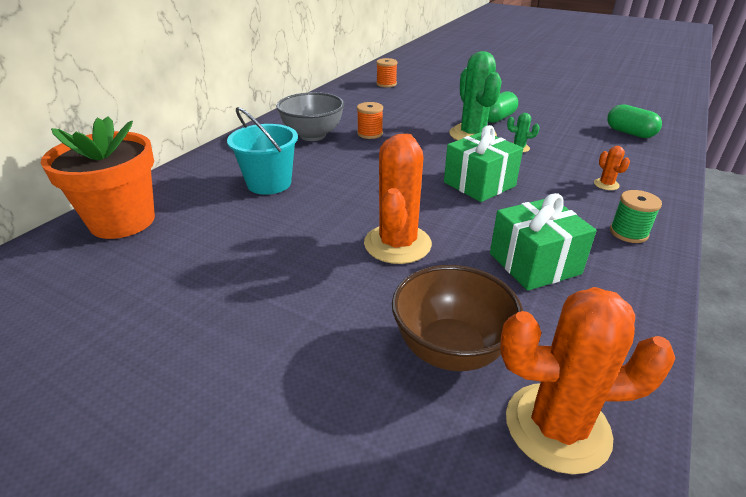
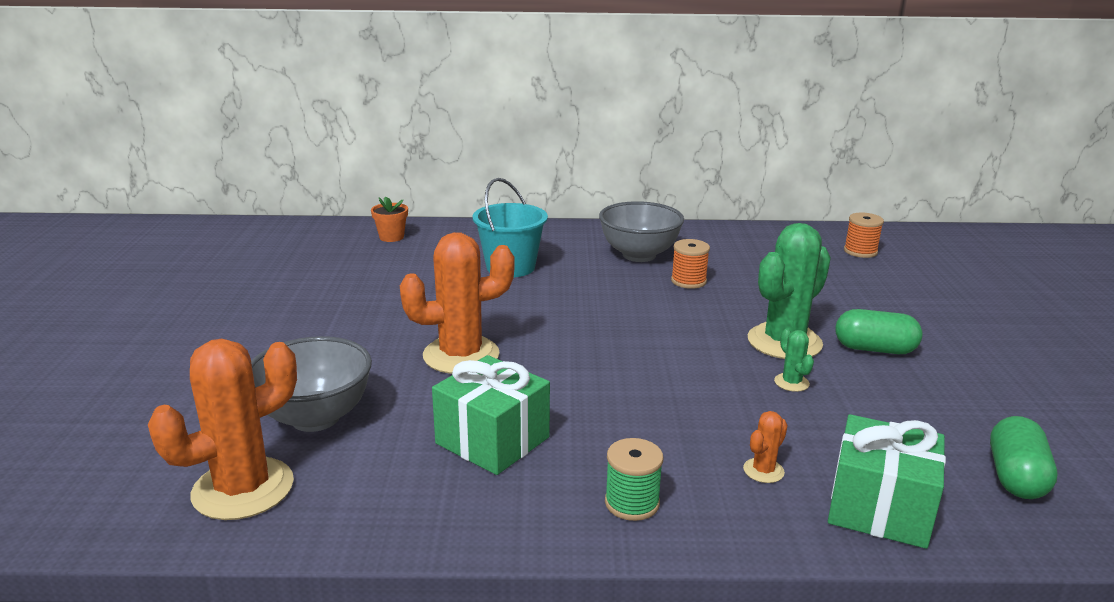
camera: 60 degrees right, 10 degrees down
orange flower pot [41,116,155,239] -> orange flower pot [371,197,408,242], size x0.43
brown bowl [392,265,523,371] -> grey bowl [251,336,372,432]
green gift [444,125,523,202] -> green gift moved to [828,414,946,549]
orange cactus [500,287,675,474] -> orange cactus turned 75 degrees clockwise [148,339,297,520]

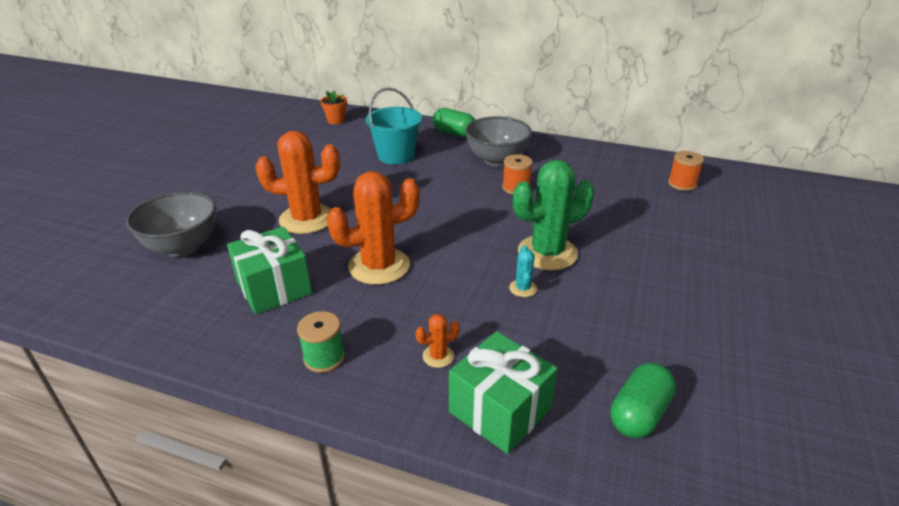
camera: 20 degrees right, 10 degrees up
orange cactus [148,339,297,520] -> orange cactus moved to [327,171,420,285]
green cactus [774,328,814,392] -> turquoise cactus [509,245,537,297]
green capsule [835,309,922,354] -> green capsule moved to [433,108,475,137]

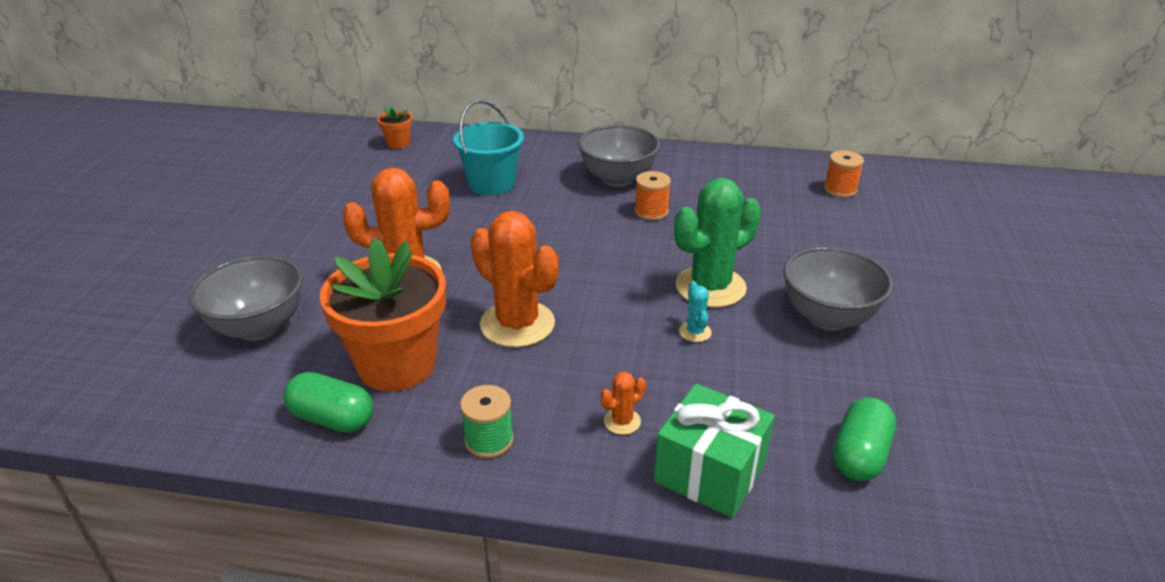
camera: 10 degrees left, 0 degrees up
green gift [227,227,312,314] -> orange flower pot [320,238,446,391]
orange cactus [327,171,420,285] -> orange cactus turned 75 degrees clockwise [471,211,559,347]
green capsule [433,108,475,137] -> green capsule moved to [284,372,373,433]
none -> grey bowl [783,247,893,331]

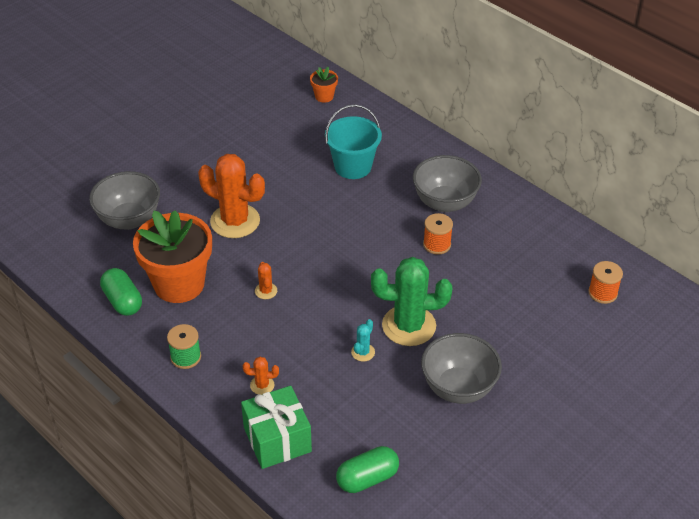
camera: 35 degrees right, 10 degrees up
orange cactus [471,211,559,347] -> orange cactus [255,262,277,299], size x0.43

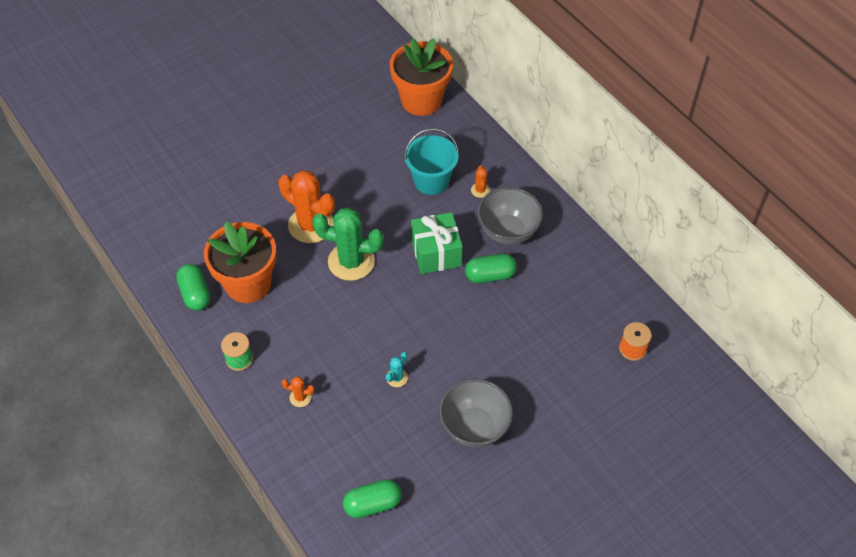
camera: 10 degrees right, 10 degrees up
grey bowl [89,171,160,230] -> none
green gift [241,386,312,469] -> green gift moved to [411,212,463,274]
orange cactus [255,262,277,299] -> orange cactus moved to [471,166,490,198]
orange flower pot [310,67,338,103] -> orange flower pot [390,38,453,116], size x2.30
green cactus [371,257,452,346] -> green cactus moved to [312,208,384,281]
orange spool [423,213,453,255] -> green capsule [465,254,517,283]

